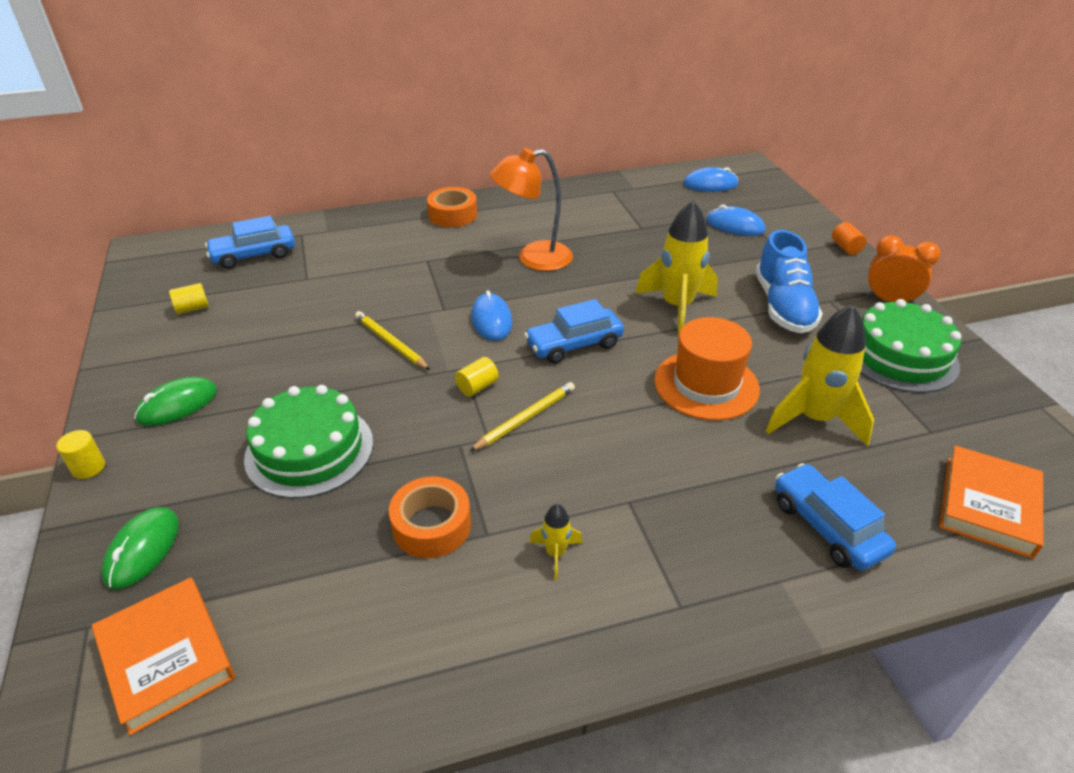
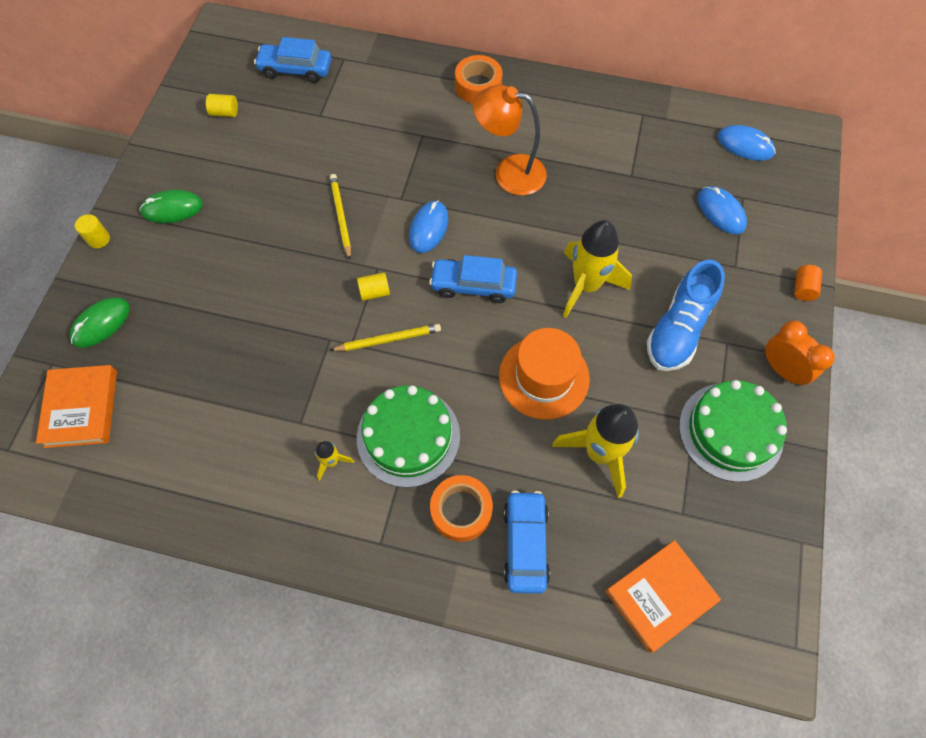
camera: 30 degrees right, 25 degrees up
green cake [244,385,373,499] -> green cake moved to [357,386,460,488]
orange tape [389,476,471,558] -> orange tape moved to [430,475,493,542]

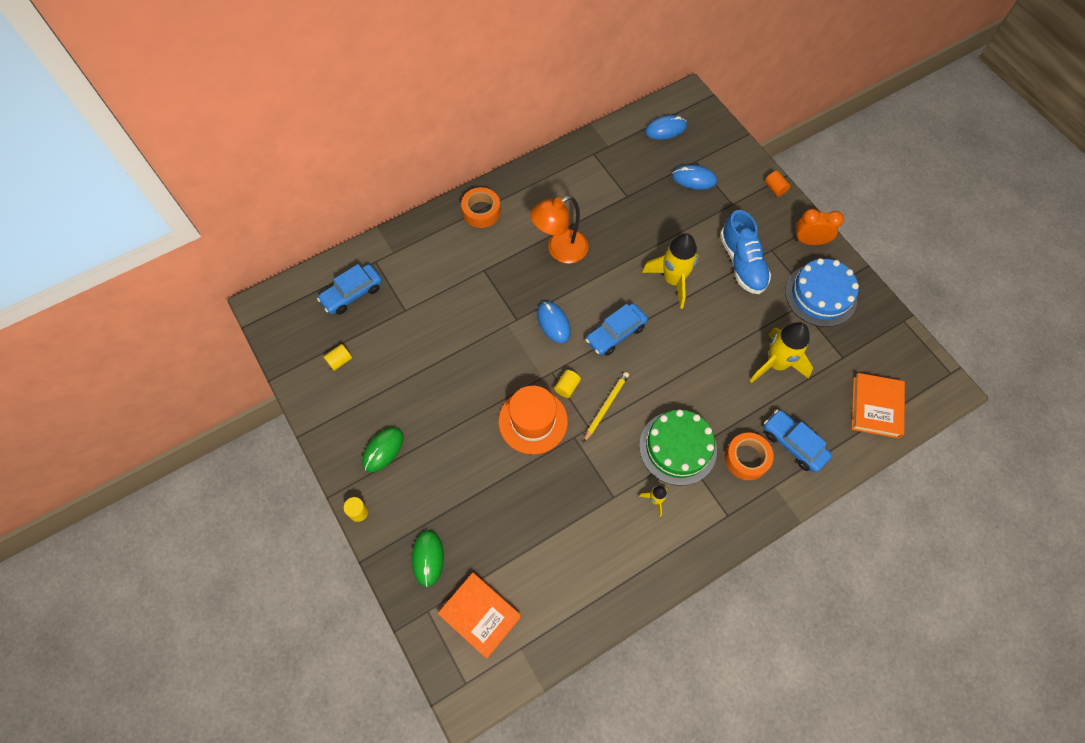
camera: 45 degrees left, 0 degrees up
yellow pencil [330,174,351,260] -> none
orange hat [499,328,590,420] -> orange hat moved to [499,386,568,454]
green cake [679,380,787,482] -> blue cake [785,258,859,327]

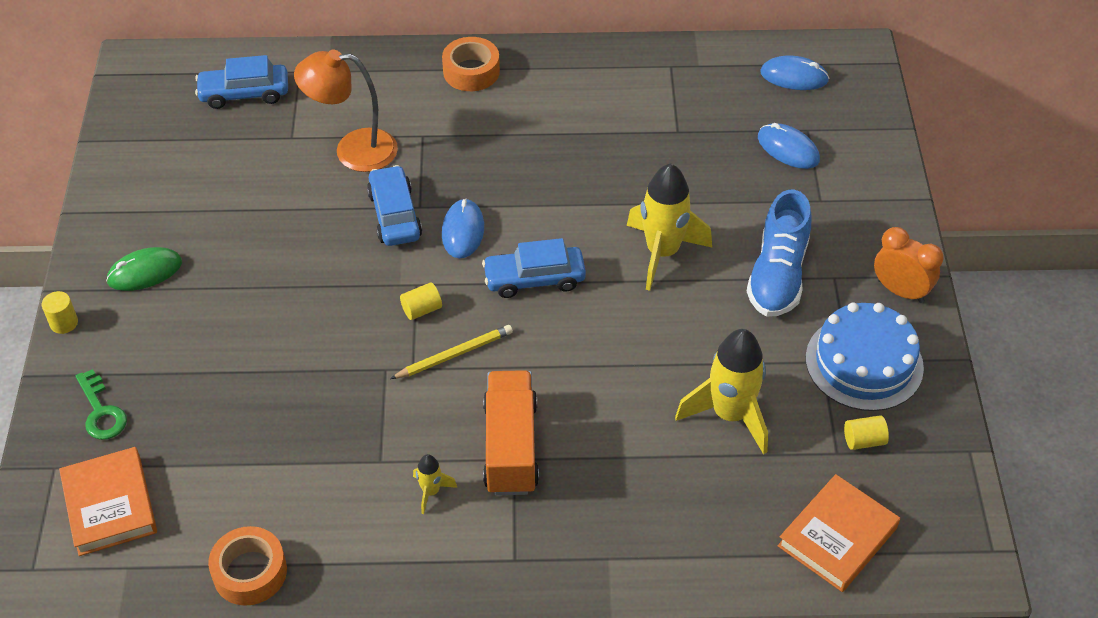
camera: 30 degrees right, 15 degrees down
yellow cylinder [323,344,352,371] -> yellow cylinder moved to [844,415,889,450]
green mouse [412,530,444,587] -> green key [76,369,127,440]
orange hat [499,386,568,454] -> none
orange lamp [531,196,589,264] -> orange lamp moved to [294,50,398,172]
green cake [639,410,717,486] -> orange truck [483,370,539,495]
orange tape [725,433,774,480] -> orange tape moved to [208,526,287,606]
blue car [764,410,832,473] -> blue car moved to [367,165,422,246]
orange cylinder [765,171,790,196] -> none

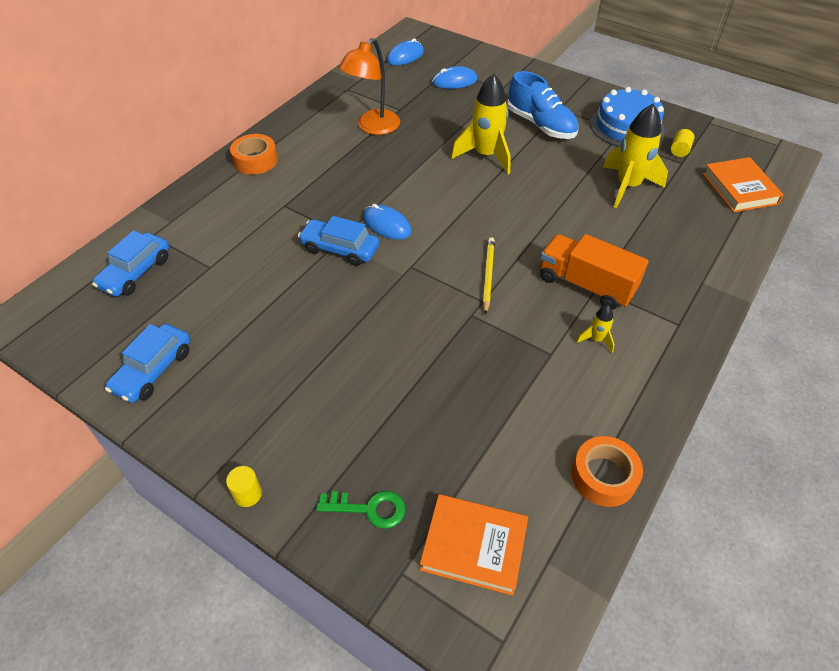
camera: 55 degrees left, 0 degrees up
green mouse [106,247,182,291] -> none
orange lamp [294,50,398,172] -> orange lamp moved to [338,38,400,135]
yellow cylinder [400,282,442,320] -> none
blue car [482,238,586,298] -> blue car moved to [105,324,190,403]
orange clock [874,227,944,303] -> none

